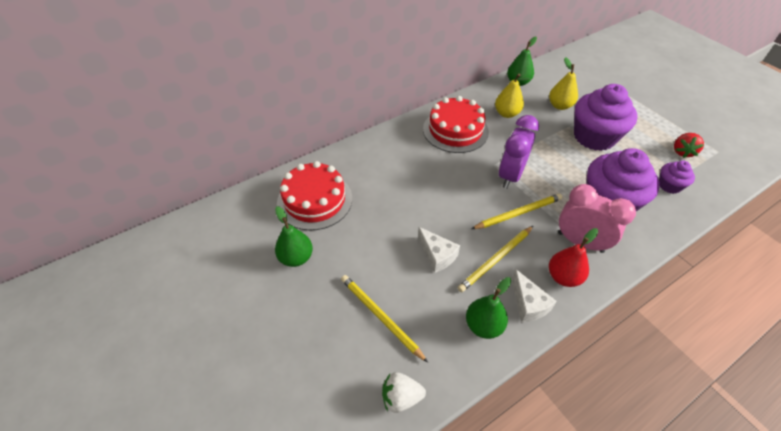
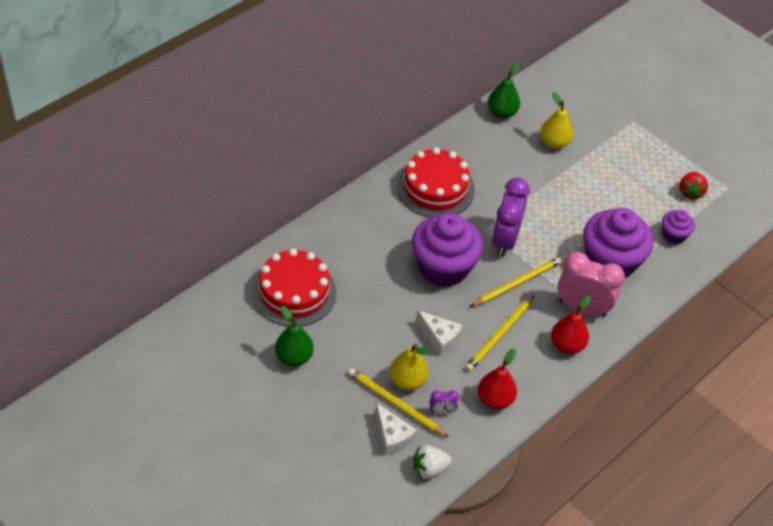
camera: 15 degrees left, 0 degrees up
green pear [466,277,511,339] -> red pear [478,349,517,410]
yellow pear [495,74,531,118] -> yellow pear moved to [390,344,431,390]
white cheese [512,269,557,322] -> white cheese moved to [375,403,417,456]
purple cupcake [574,84,637,151] -> purple cupcake moved to [412,213,483,287]
none -> purple clock [430,390,459,415]

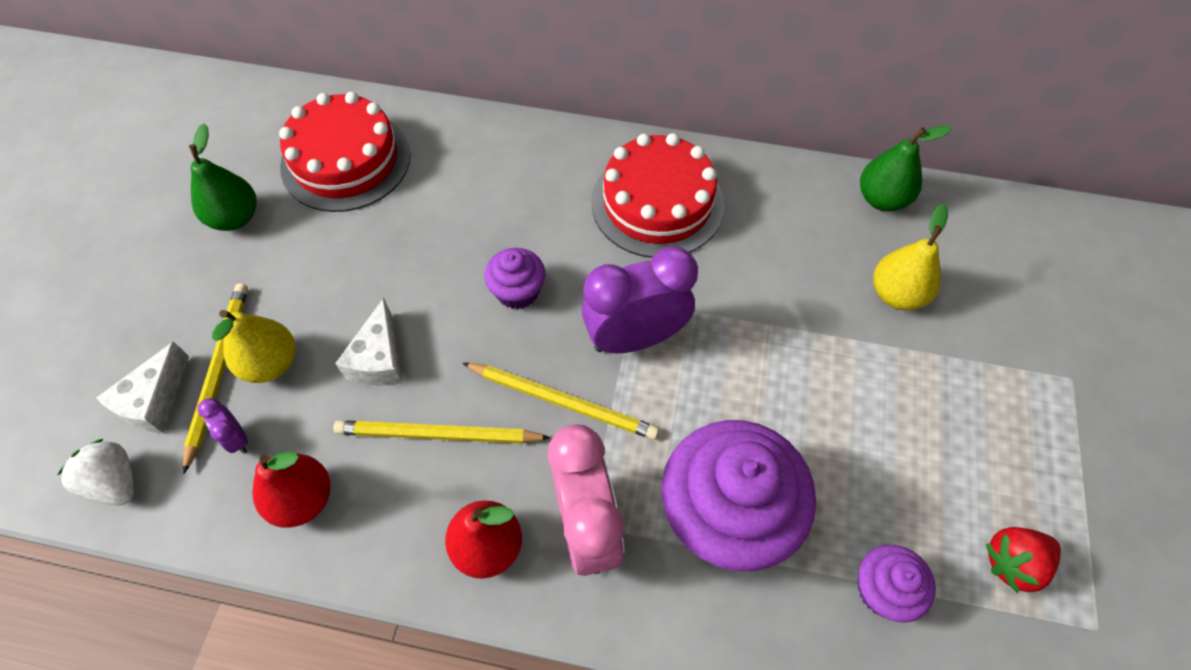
camera: 60 degrees right, 10 degrees up
purple cupcake [412,213,483,287] -> purple cupcake [484,248,545,309], size x0.49

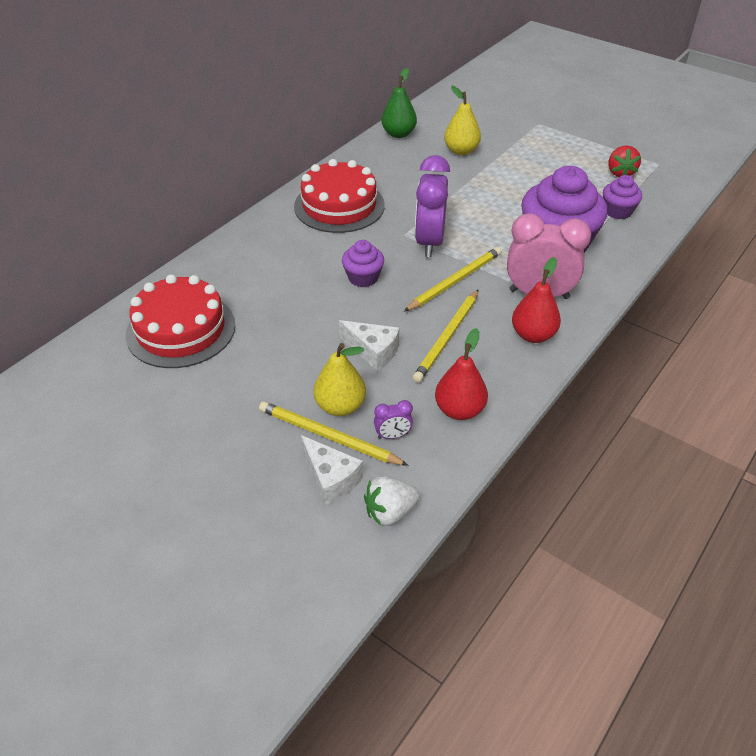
camera: 65 degrees left, 15 degrees down
green pear [189,124,257,231] -> none

